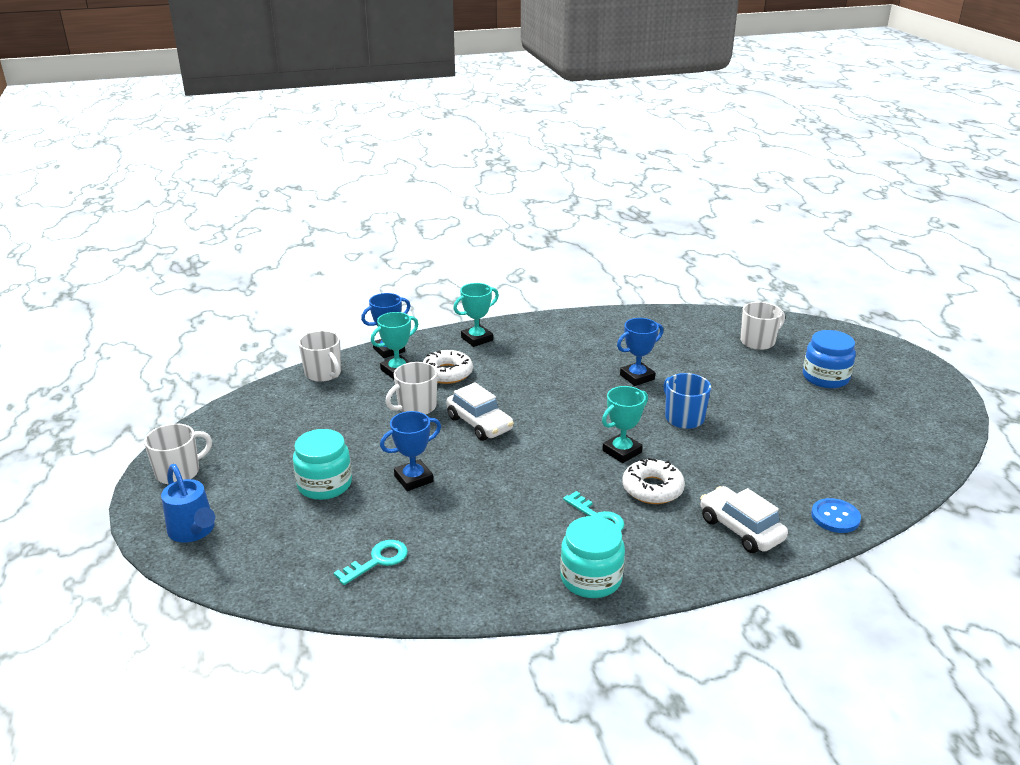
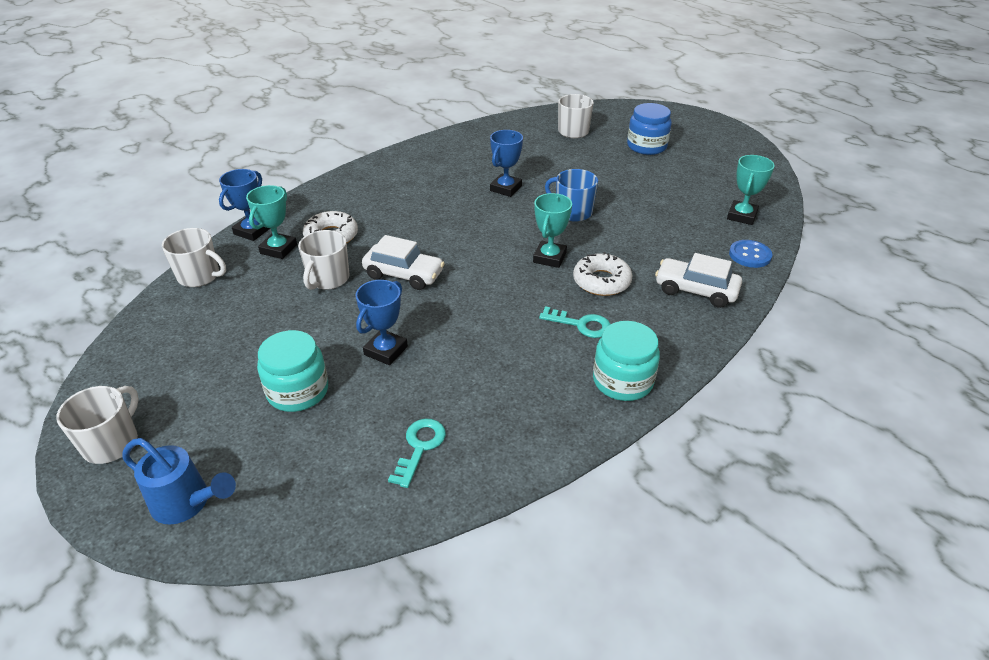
camera: 30 degrees left, 10 degrees up
turquoise trophy [453,283,499,347] -> turquoise trophy moved to [727,155,775,225]

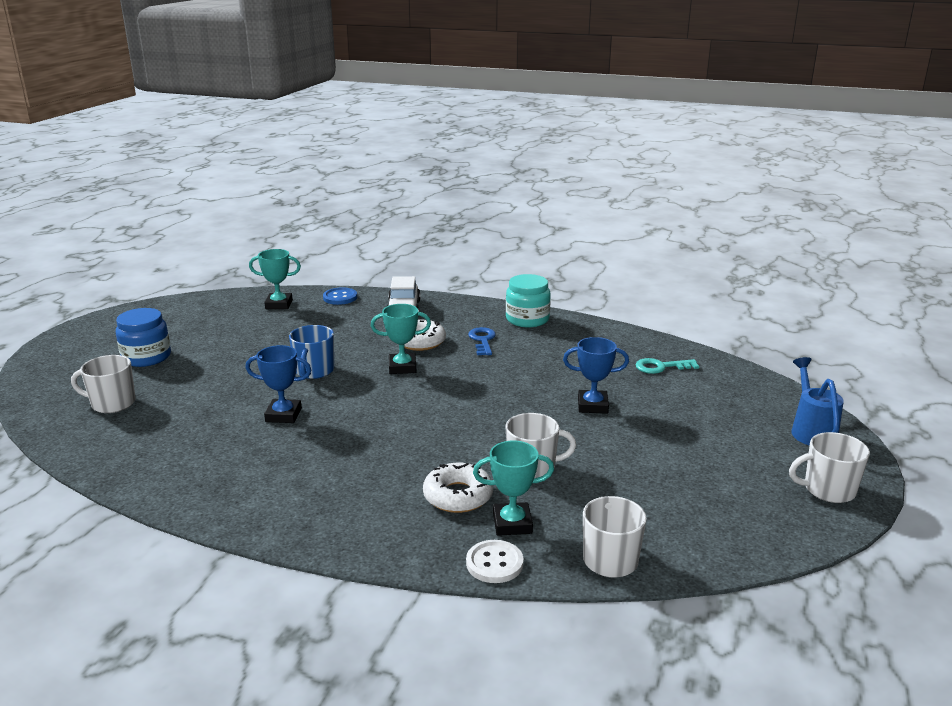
camera: 115 degrees left, 15 degrees down
blue trophy [219,169,270,241] -> white button [466,540,523,583]
turquoise jar [257,330,328,412] -> none
white car [362,235,445,290] -> none
turquoise key [539,306,611,338] -> blue key [468,327,496,355]

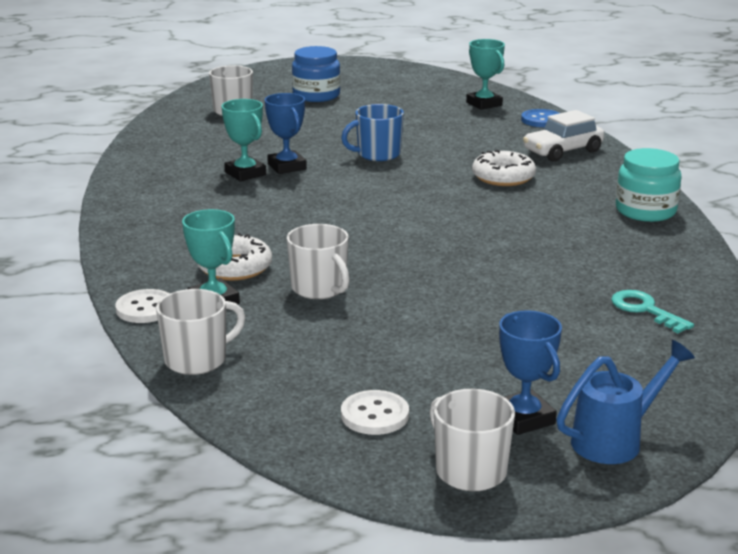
camera: 60 degrees right, 0 degrees up
turquoise trophy [371,304,431,374] -> turquoise trophy moved to [221,99,266,181]
blue key [468,327,496,355] -> none
blue trophy [563,337,629,414] -> blue trophy moved to [499,310,562,435]
none -> white button [341,390,409,435]

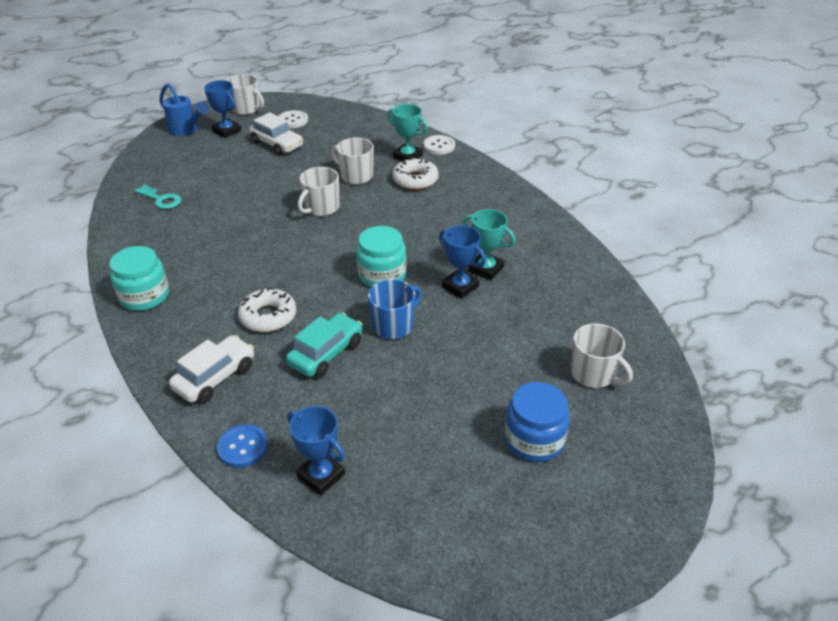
camera: 160 degrees right, 15 degrees up
white mug [156,289,245,375] -> white mug moved to [298,167,339,216]
turquoise trophy [466,39,505,110] -> blue trophy [287,406,345,495]
blue watering can [556,340,695,464] -> blue watering can turned 90 degrees counterclockwise [159,83,208,136]
none -> white car [249,112,303,156]
none -> turquoise car [286,313,362,378]
none -> turquoise jar [356,226,406,287]

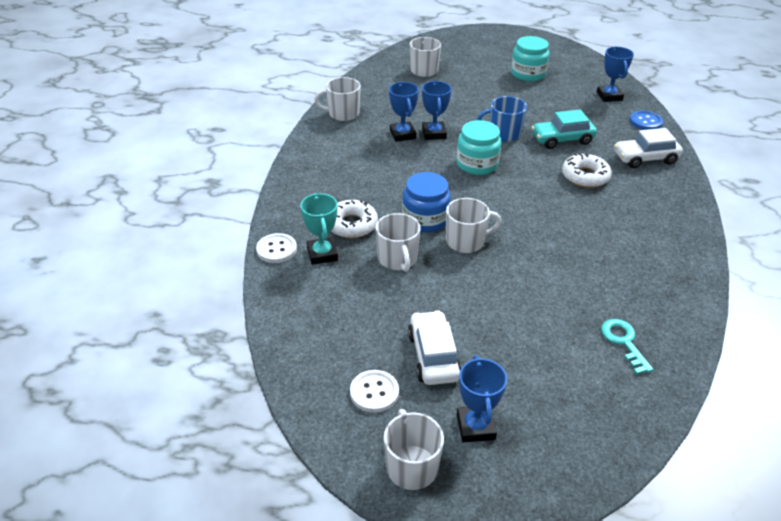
camera: 140 degrees left, 0 degrees up
turquoise jar [109,246,169,311] -> turquoise jar moved to [511,36,550,82]
blue watering can [159,83,208,136] -> none
turquoise trophy [463,209,515,281] -> blue trophy [389,82,419,142]
blue jar [505,382,570,462] -> blue jar moved to [402,172,451,233]
none -> white mug [314,77,361,121]

